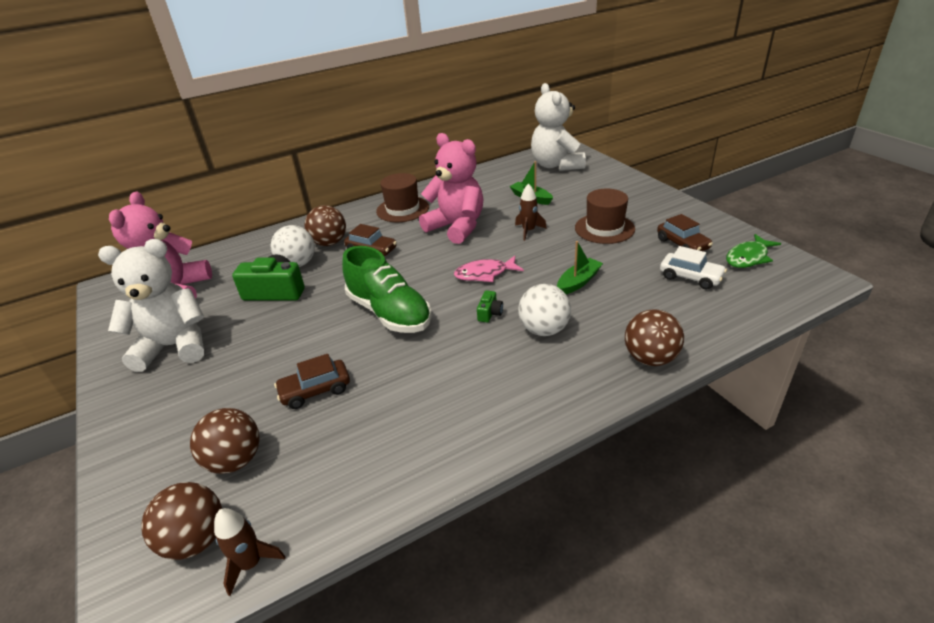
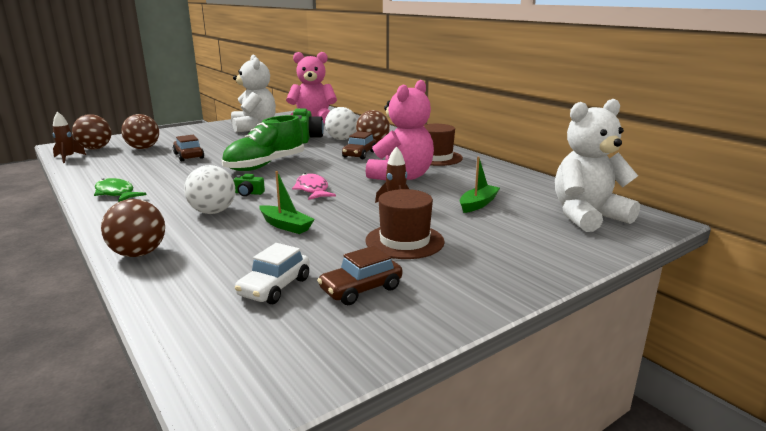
camera: 80 degrees right, 15 degrees down
green fish [726,234,781,268] -> green fish moved to [94,178,147,202]

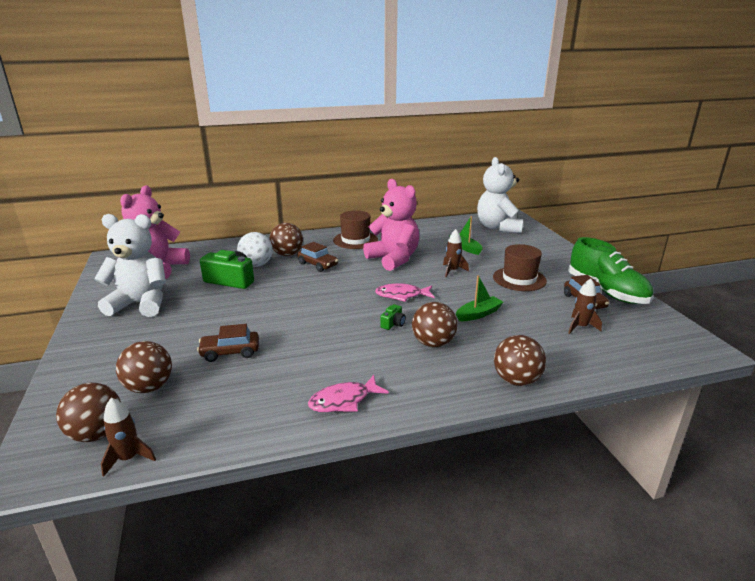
camera: 70 degrees left, 5 degrees up
green fish [94,178,147,202] -> pink fish [308,375,389,412]
white ball [184,165,235,214] -> brown ball [412,302,458,347]
green shoe [222,115,304,171] -> green shoe moved to [568,237,653,304]
white car [235,243,310,304] -> brown rocket [568,278,602,334]

